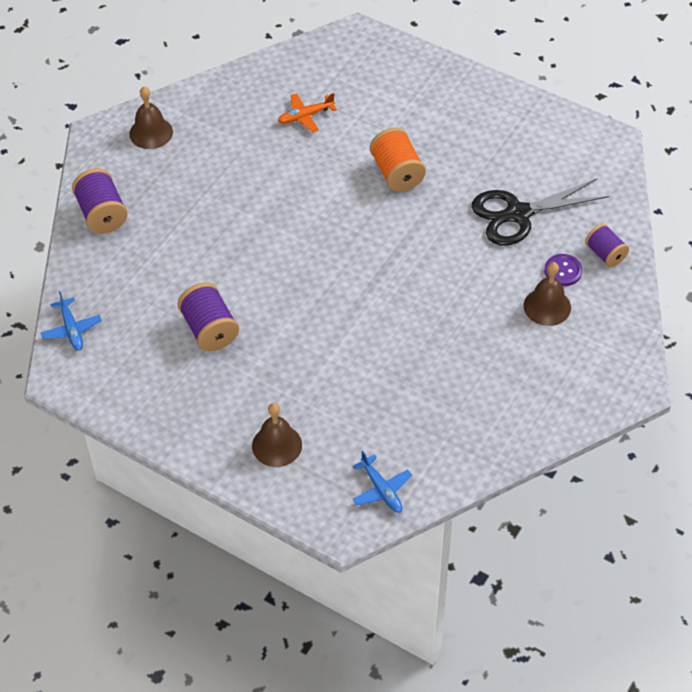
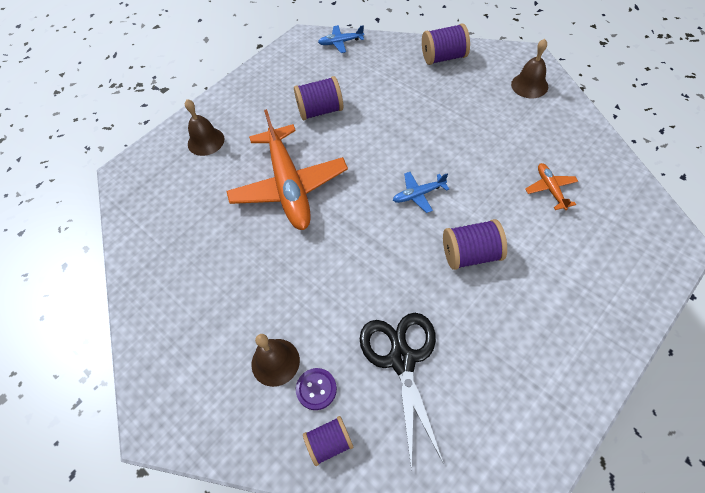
camera: 105 degrees right, 5 degrees up
blue plane [352,451,412,513] -> blue plane moved to [393,172,449,213]
orange spool [370,128,426,192] -> purple spool [443,219,507,270]
none -> orange plane [226,109,348,230]

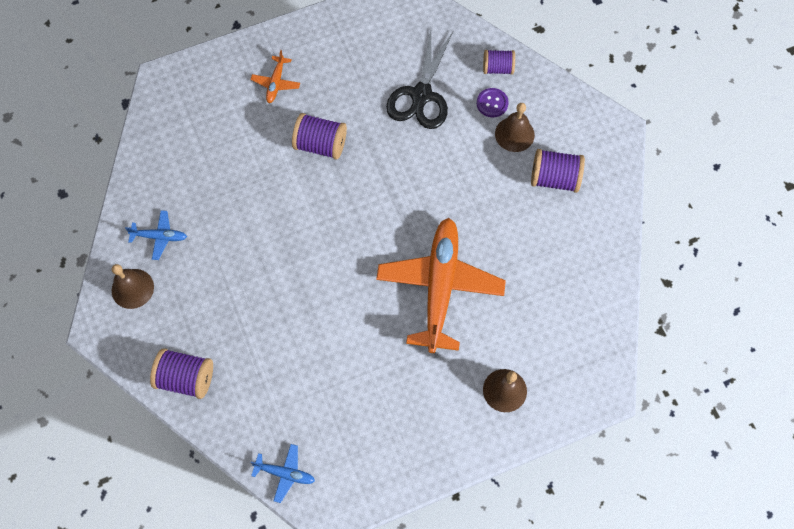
camera: 160 degrees left, 10 degrees up
purple spool [294,76,343,120] -> purple spool moved to [531,149,585,193]
blue plane [393,172,449,213] -> blue plane moved to [125,210,187,260]
orange plane [525,163,578,210] -> orange plane moved to [250,50,300,103]

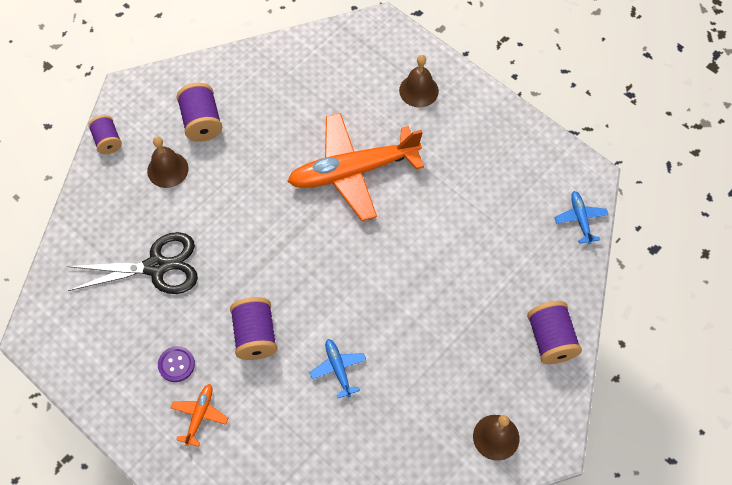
camera: 115 degrees left, 5 degrees down
blue plane [125,210,187,260] -> blue plane moved to [310,339,366,398]
orange plane [250,50,300,103] -> orange plane turned 60 degrees counterclockwise [171,384,228,447]
purple button [477,88,509,117] -> purple button moved to [158,346,195,382]
purple spool [483,50,515,75] -> purple spool moved to [88,115,122,154]

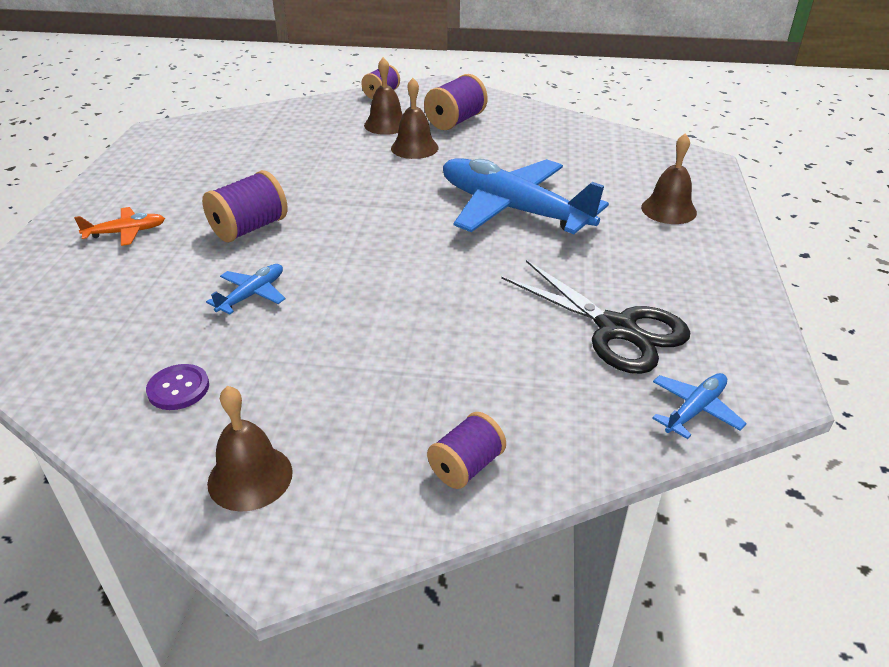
camera: 55 degrees right, 25 degrees down
black scissors [67,232,198,294] -> black scissors moved to [501,260,690,374]
purple button [158,346,195,382] -> purple button moved to [146,364,209,410]
orange plane [287,113,424,221] -> blue plane [443,158,609,234]
purple spool [527,301,582,364] -> purple spool [427,412,506,489], size x0.67
none -> brown bell [391,78,438,159]

